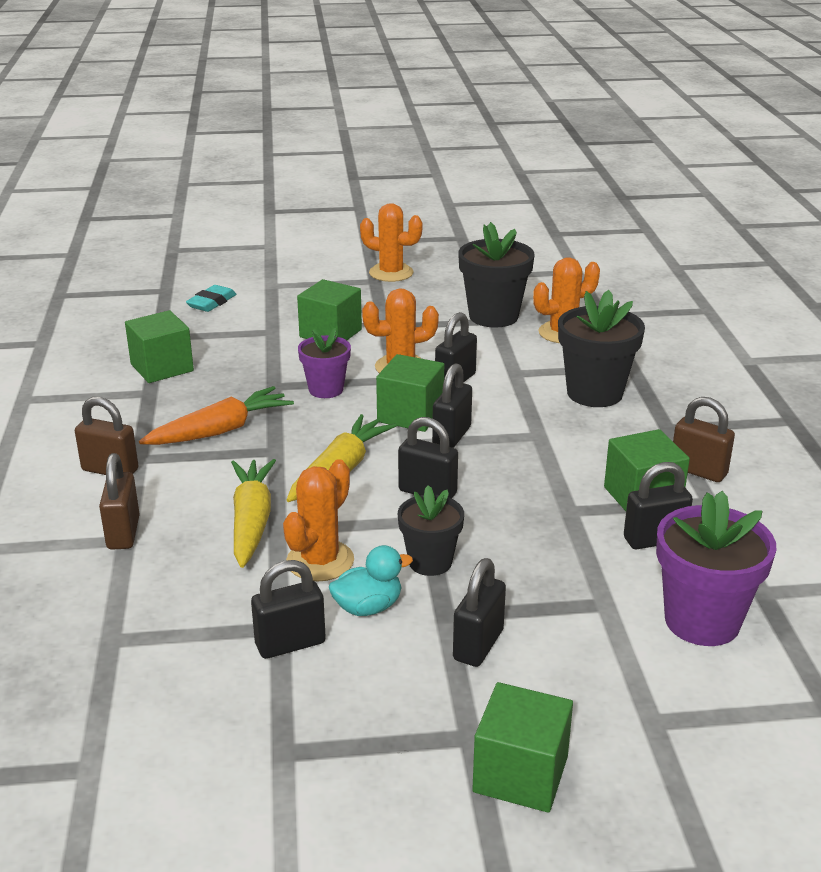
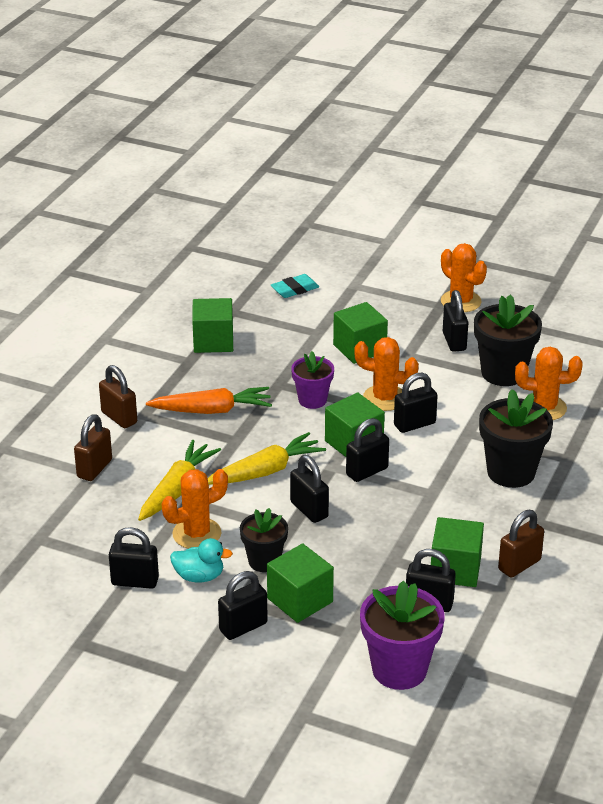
camera: 30 degrees right, 5 degrees up
green cube [472,682,573,813] -> green cube moved to [267,543,334,623]
brown padlock [673,397,735,482] -> brown padlock turned 75 degrees clockwise [498,510,544,578]
none -> black padlock [443,290,468,352]

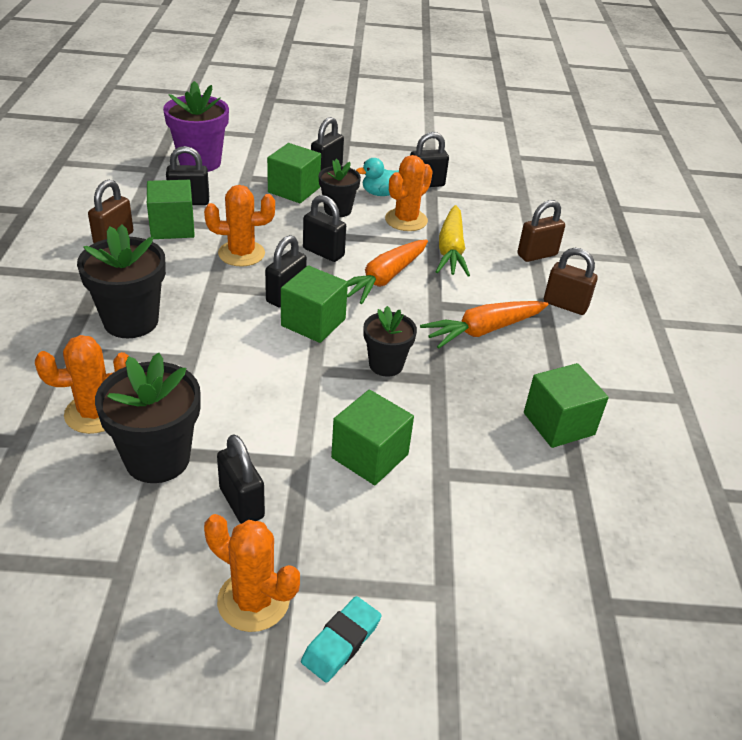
camera: 155 degrees right, 5 degrees up
brown padlock [74,414,112,481] -> brown padlock turned 60 degrees clockwise [517,200,565,262]
yellow carrot [208,432,326,485] -> orange carrot [347,239,428,304]
turquoise eraser [271,274,319,298] -> turquoise eraser moved to [301,596,382,683]
purple flower pot [291,351,334,409] -> black flower pot [364,306,417,377]
orange cactus [354,337,419,411] -> orange cactus moved to [204,185,275,267]
black padlock [394,373,438,433] -> none

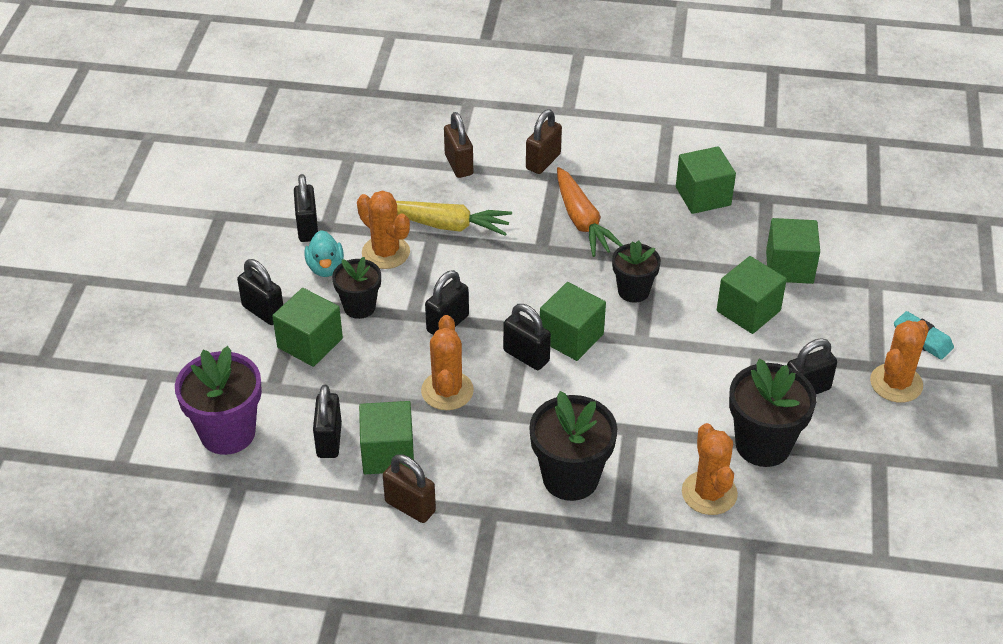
camera: 80 degrees left, 5 degrees up
orange carrot [347,239,428,304] -> none
none -> green cube [766,218,820,284]

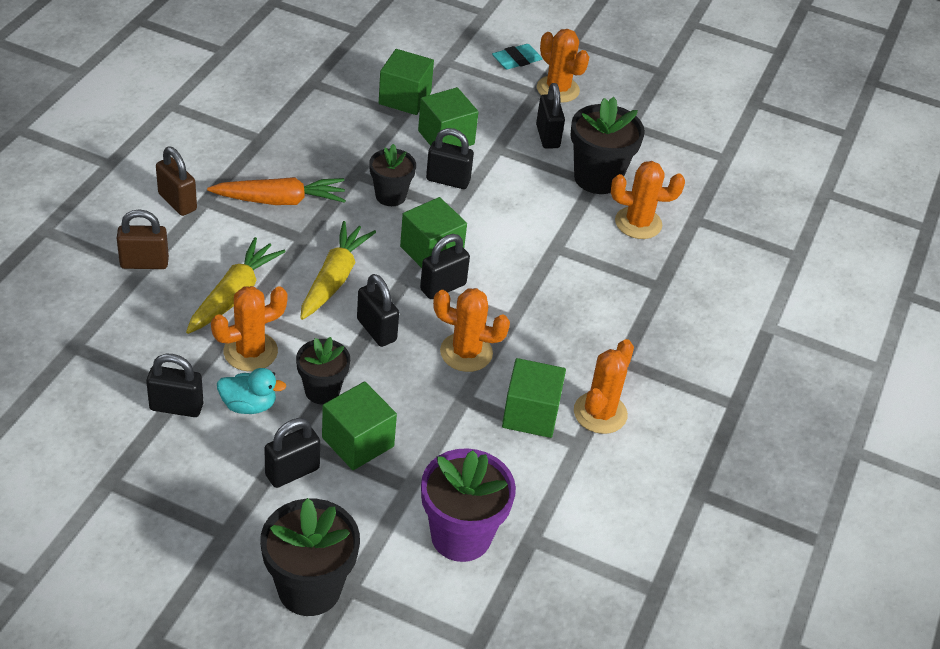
camera: 80 degrees left, 0 degrees up
black padlock [313,385,342,458] -> black padlock moved to [426,128,474,189]
brown padlock [383,454,436,523] -> orange cactus [574,339,634,434]
black flower pot [529,391,617,501] -> black flower pot moved to [260,498,360,616]
green cube [676,146,736,214] -> none
none -> yellow carrot [300,221,376,320]

